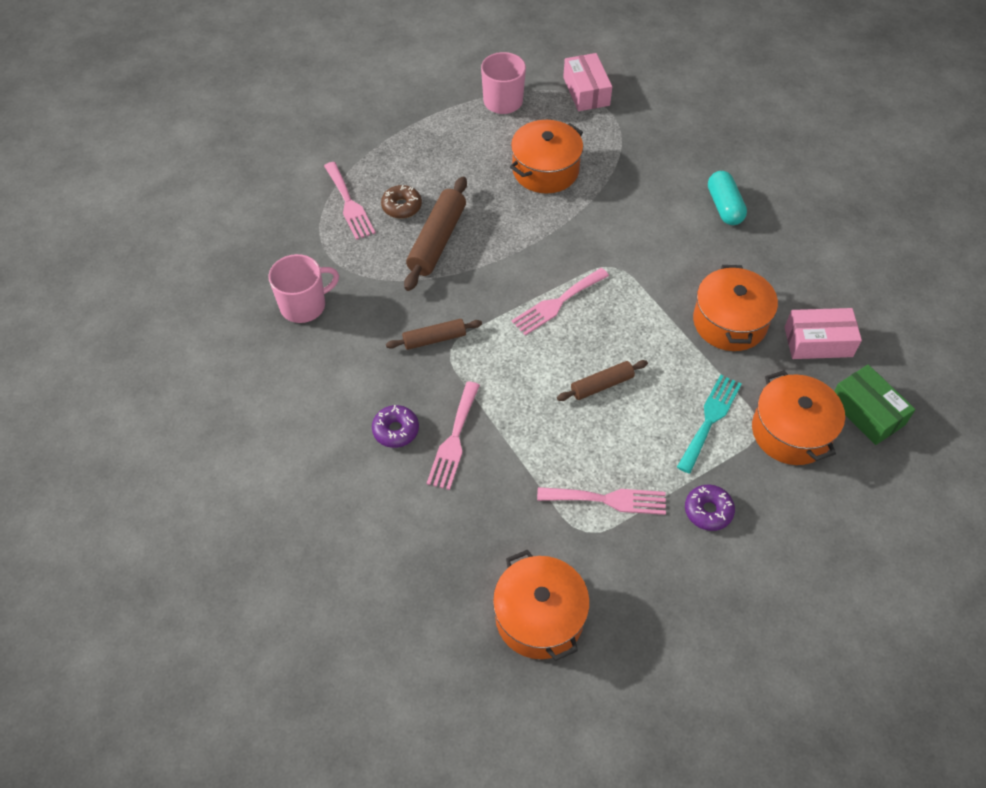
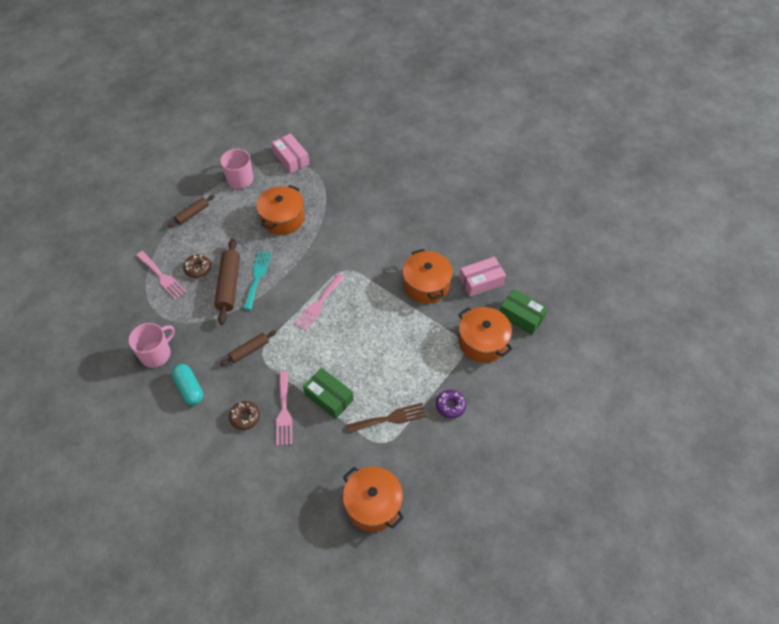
camera: 20 degrees left, 0 degrees up
purple donut [372,405,419,448] -> brown donut [229,401,260,430]
pink fork [537,487,666,515] -> brown fork [346,403,427,433]
brown rolling pin [557,360,648,401] -> brown rolling pin moved to [168,195,215,228]
turquoise fork [677,374,742,474] -> turquoise fork moved to [243,251,272,310]
turquoise capsule [708,171,747,225] -> turquoise capsule moved to [172,364,203,405]
none -> green box [303,368,354,419]

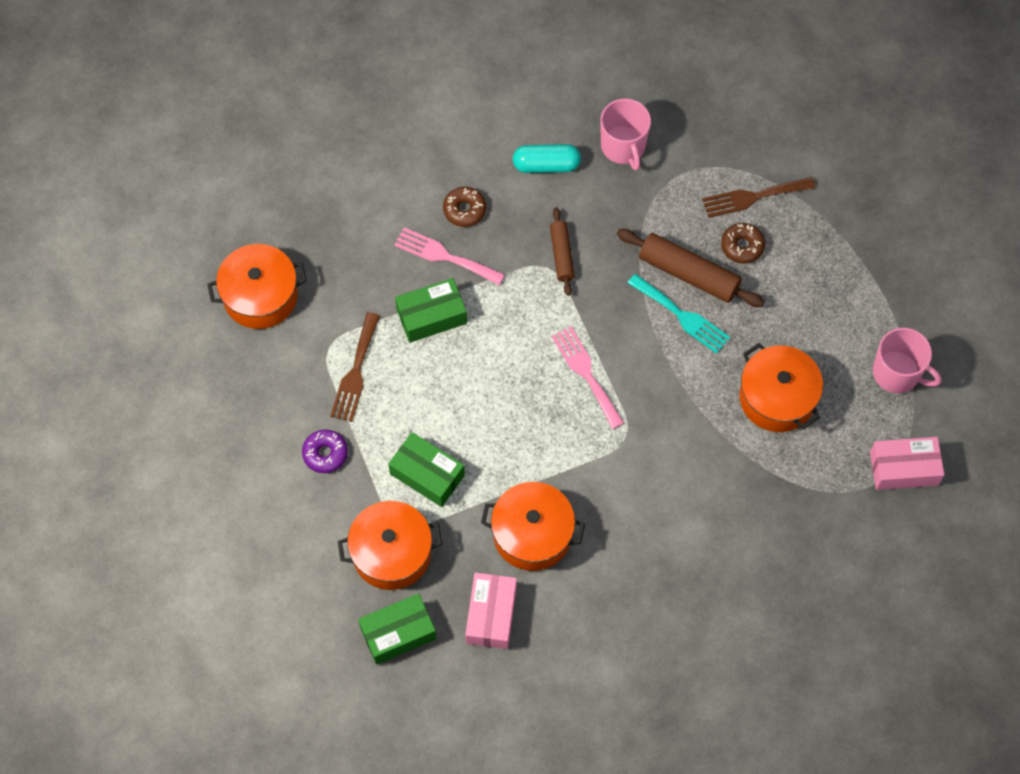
camera: 120 degrees right, 10 degrees up
pink fork [136,251,187,300] -> brown fork [702,177,816,218]
brown rolling pin [168,195,215,228] -> none
none -> green box [388,432,465,507]

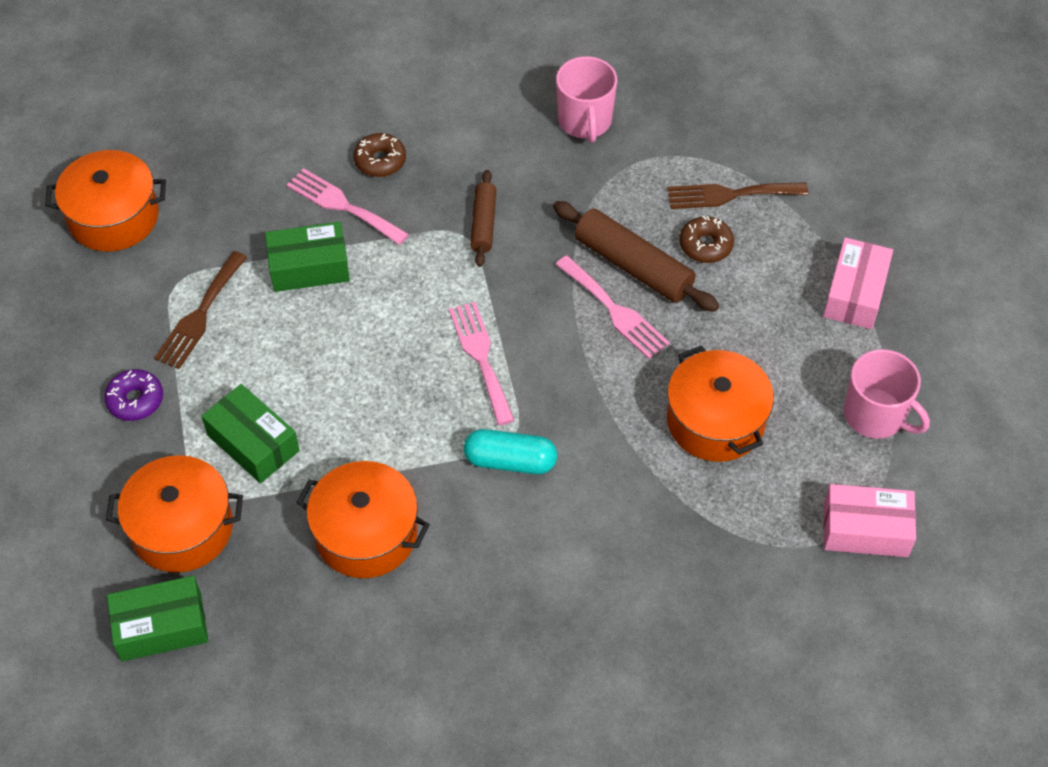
camera: 10 degrees right, 10 degrees down
pink box [465,573,517,649] -> pink box moved to [823,237,893,329]
turquoise capsule [512,144,581,173] -> turquoise capsule moved to [464,429,557,474]
turquoise fork [628,274,730,354] -> pink fork [555,255,670,359]

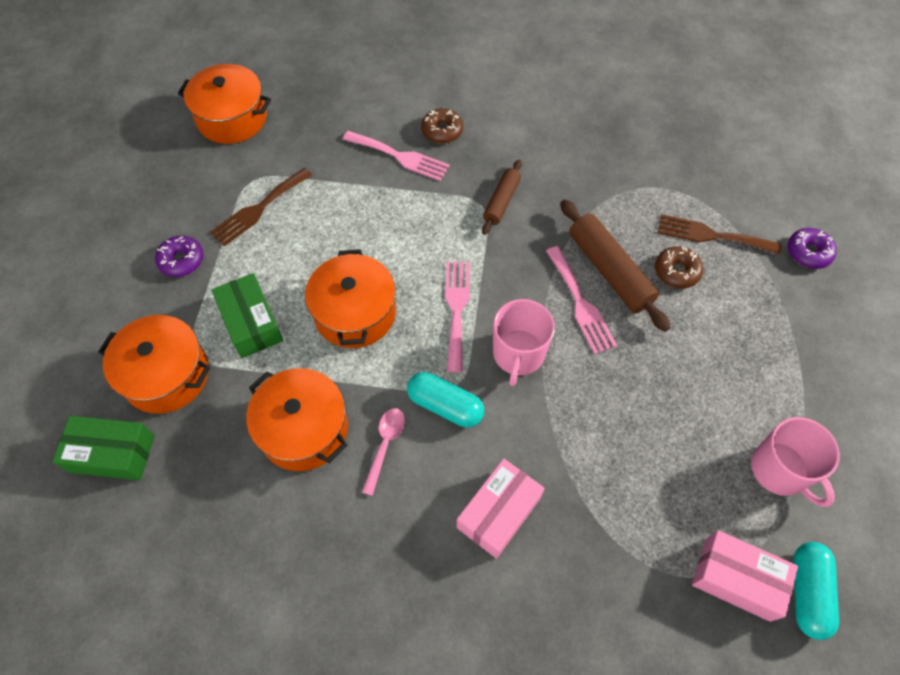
camera: 20 degrees right, 5 degrees up
green box [265,222,350,292] -> none
pink fork [287,168,409,245] -> pink fork turned 150 degrees clockwise [343,131,450,181]
pink mug [556,56,617,143] -> pink mug moved to [493,299,555,386]
orange pot [667,346,774,462] -> orange pot moved to [305,249,396,348]
pink box [823,237,893,329] -> pink box moved to [457,458,545,559]
none -> pink spoon [362,408,405,496]
none -> purple donut [788,228,837,269]
none -> turquoise capsule [794,542,839,640]

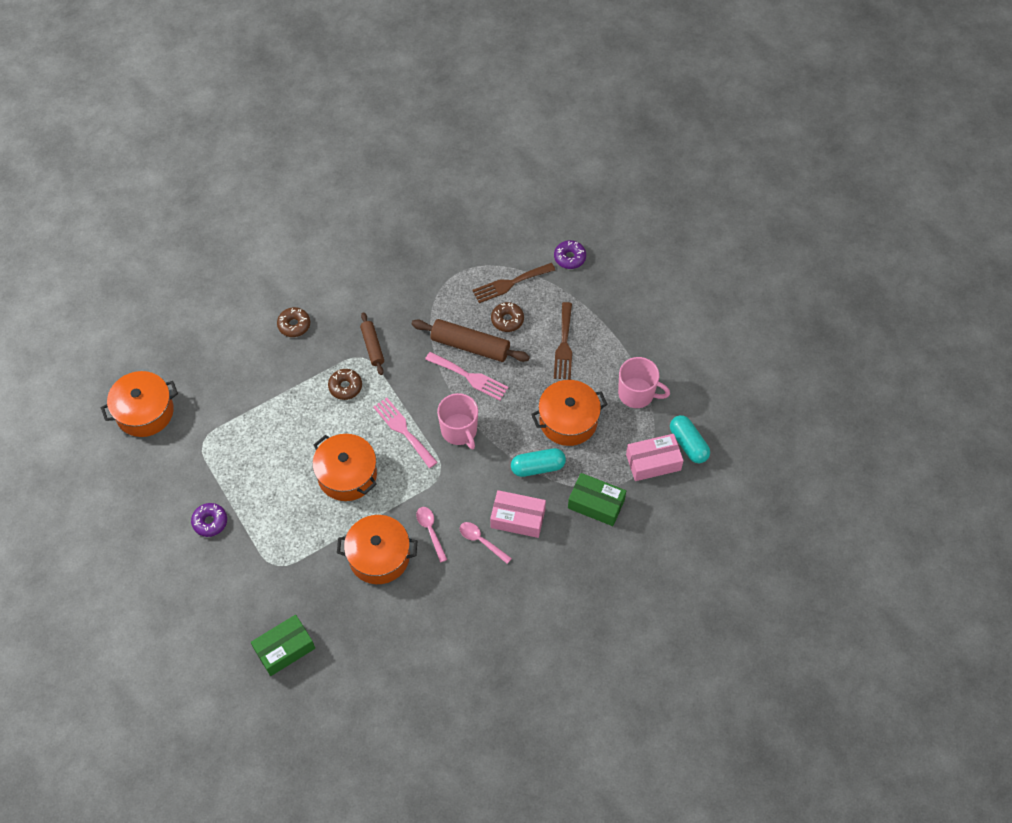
camera: 40 degrees left, 0 degrees up
orange pot [98,315,210,414] -> orange pot moved to [531,380,608,446]
brown fork [210,168,312,246] -> brown fork moved to [554,302,572,380]
green box [212,273,283,358] -> green box moved to [568,473,626,526]
pink fork [343,131,450,181] -> none
turquoise capsule [407,372,484,427] -> turquoise capsule moved to [511,448,566,477]
pink box [457,458,545,559] -> pink box turned 75 degrees counterclockwise [490,490,546,538]
none -> brown donut [328,369,362,400]
none -> pink spoon [460,522,512,564]

